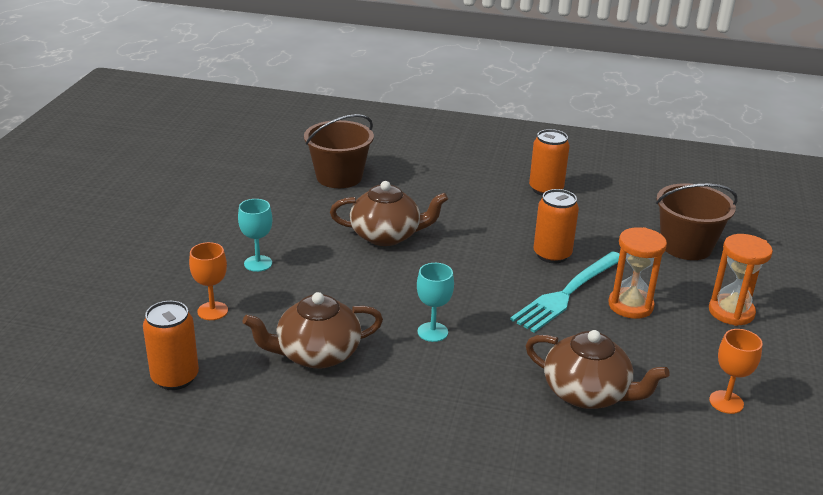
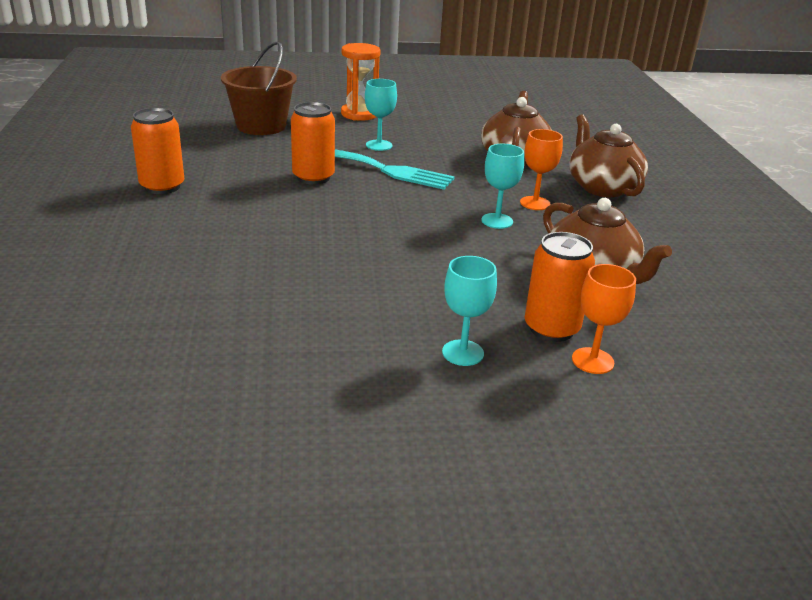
camera: 110 degrees left, 0 degrees up
orange can [143,301,199,390] -> orange can moved to [525,232,595,342]
brown bucket [304,114,374,188] -> none
brown teapot [330,181,448,246] -> brown teapot moved to [569,114,648,197]
orange hourglass [608,227,667,319] -> turquoise goblet [365,79,397,151]
orange goblet [709,329,763,414] -> orange goblet moved to [520,129,563,210]

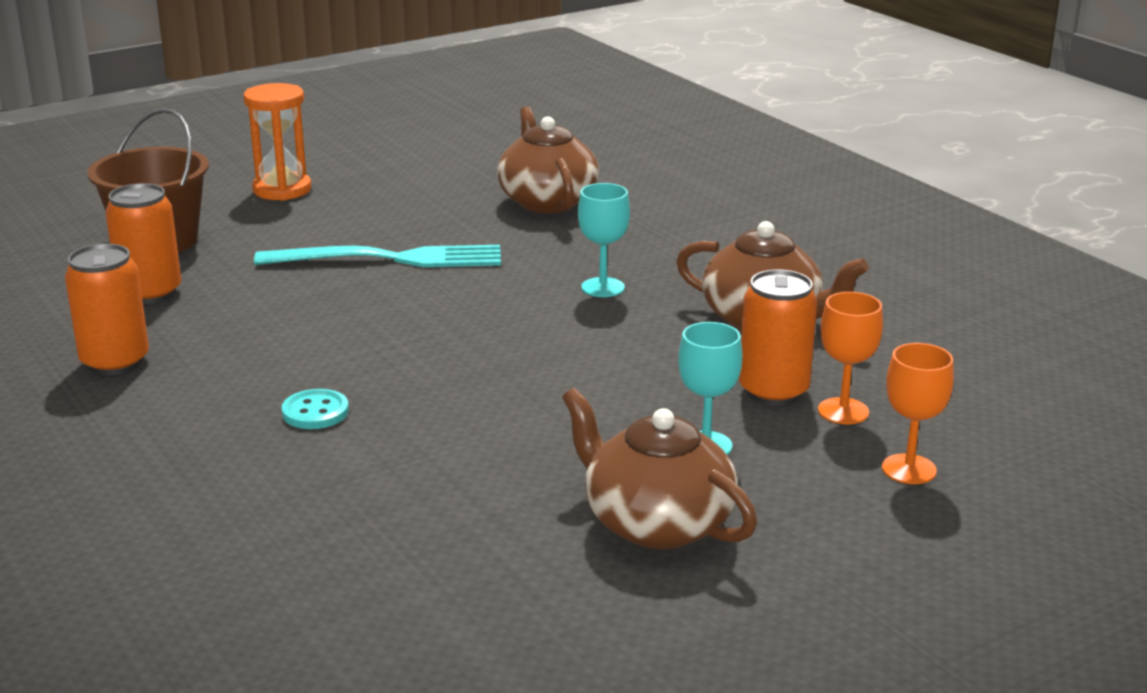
camera: 25 degrees left, 5 degrees down
orange can [291,102,335,185] -> orange can moved to [105,183,181,304]
turquoise goblet [365,79,397,151] -> none
orange goblet [520,129,563,210] -> orange goblet moved to [882,343,954,484]
brown teapot [569,114,648,197] -> brown teapot moved to [562,388,757,549]
none -> turquoise button [282,389,349,429]

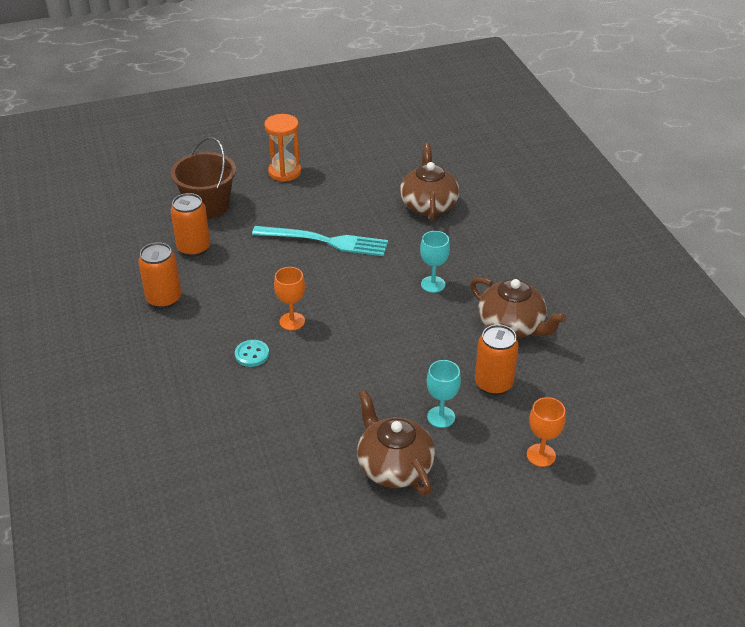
camera: 15 degrees right, 15 degrees up
orange goblet [818,292,883,424] -> orange goblet moved to [274,267,305,330]

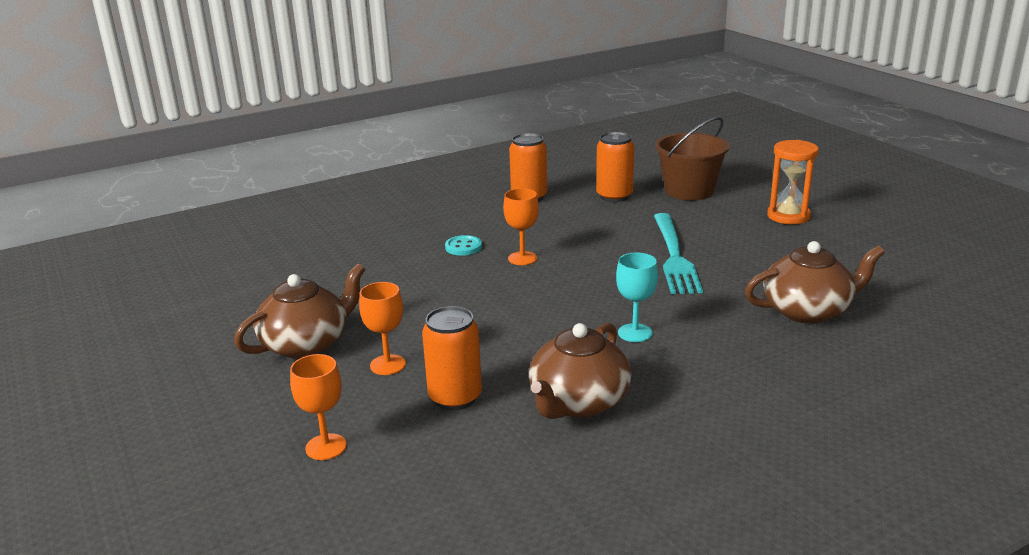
camera: 80 degrees right, 15 degrees down
turquoise goblet [427,360,461,428] -> orange goblet [359,282,406,375]

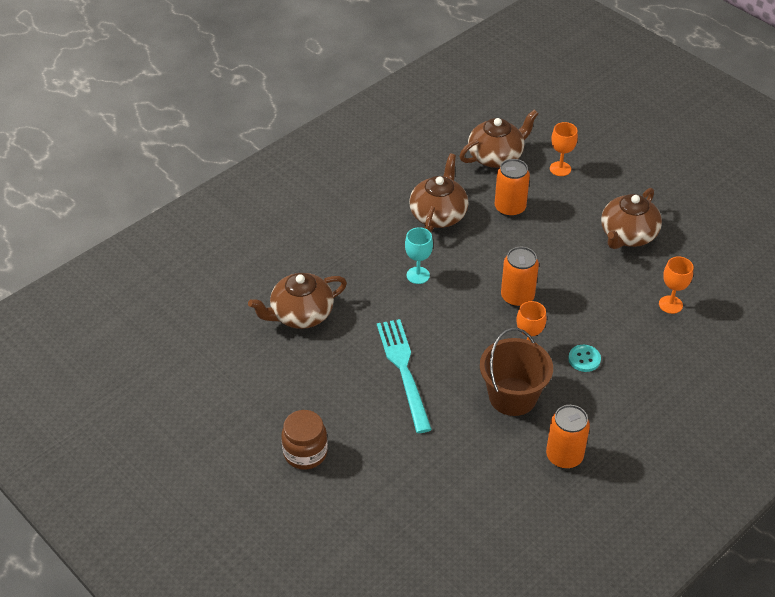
camera: 165 degrees right, 20 degrees up
orange goblet [359,282,406,375] -> orange goblet moved to [659,256,693,314]
orange can [596,132,634,202] -> orange can moved to [501,247,539,307]
brown bucket [655,117,730,200] -> brown bucket moved to [480,328,553,416]
orange hourglass [767,140,819,224] -> brown jar [281,410,328,469]
none -> brown teapot [459,110,538,168]

